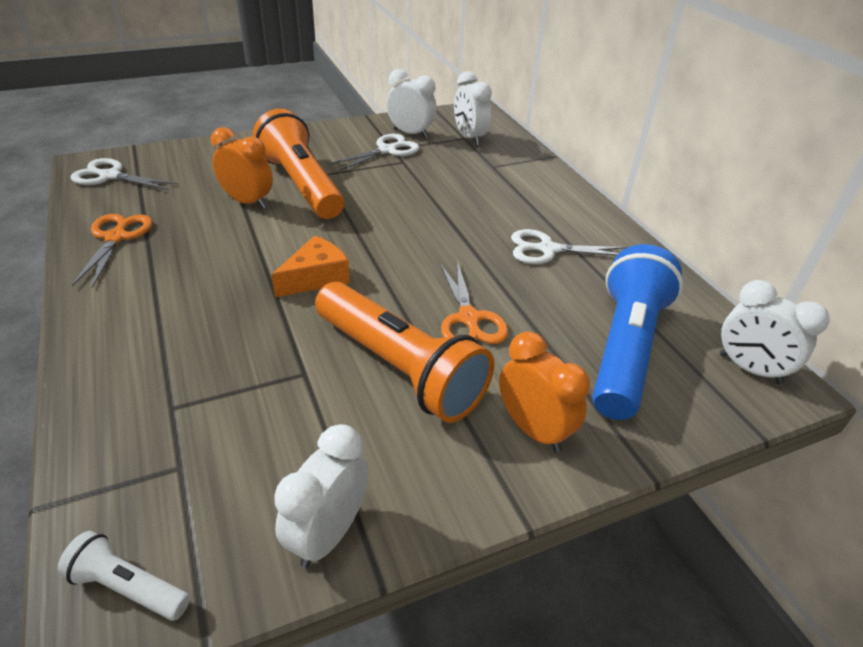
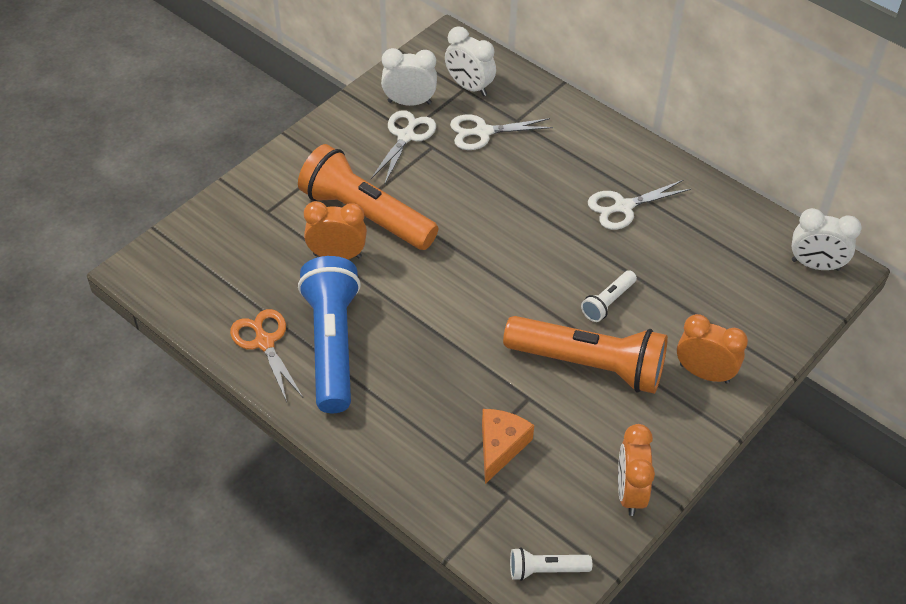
camera: 25 degrees left, 10 degrees up
white scissors [70,158,179,190] -> white scissors moved to [450,114,553,150]
orange cheese [271,236,350,297] -> orange cheese moved to [482,409,534,484]
white clock [274,424,369,568] -> orange clock [618,424,655,516]
orange scissors [440,260,508,344] -> white flashlight [581,270,637,322]
blue flashlight [592,244,683,420] -> blue flashlight moved to [298,256,361,413]

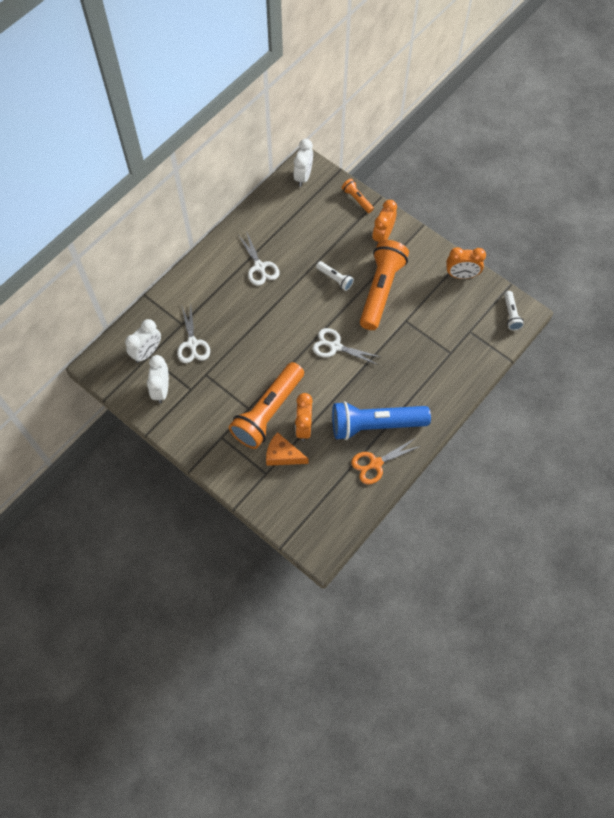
camera: 90 degrees left, 15 degrees up
white scissors [371,110,436,183] -> white scissors moved to [313,328,380,365]
orange cheese [482,409,534,484] -> orange cheese moved to [266,432,308,466]
none -> orange flashlight [342,179,374,213]

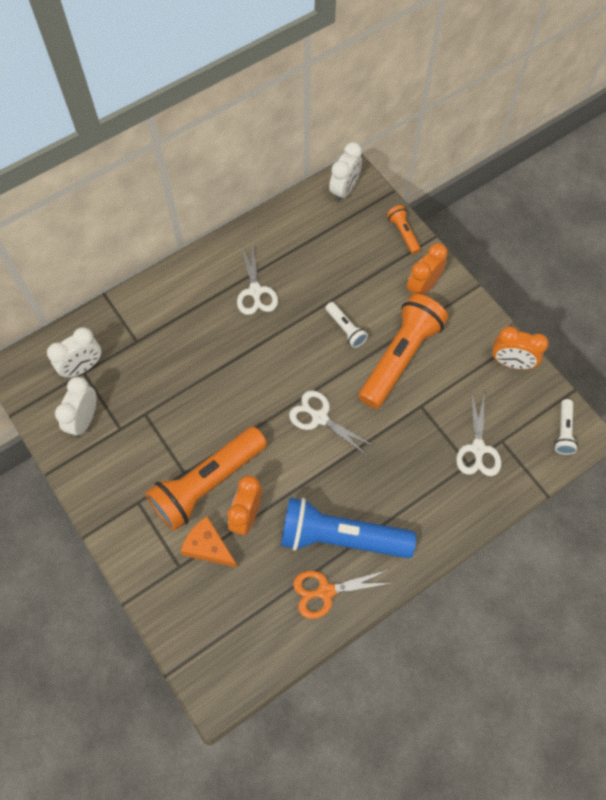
camera: 15 degrees right, 0 degrees up
white scissors [177,304,210,363] -> white scissors moved to [456,391,501,476]

